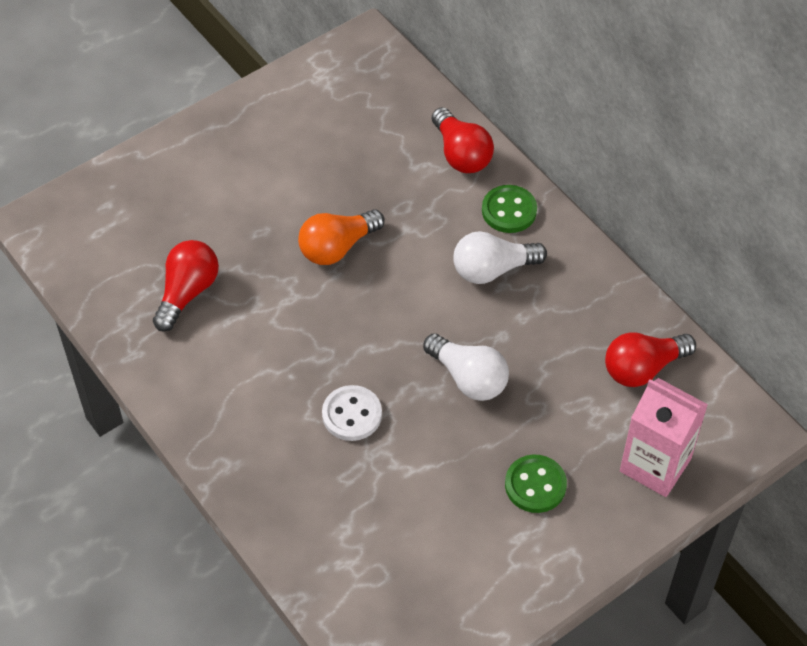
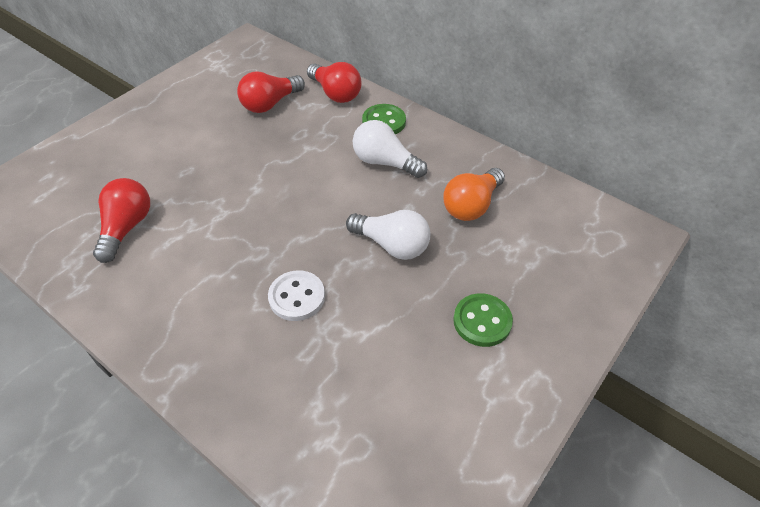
camera: 15 degrees left, 5 degrees down
orange light bulb [298,209,385,265] -> orange light bulb moved to [443,168,505,221]
white light bulb [453,231,547,284] -> white light bulb turned 60 degrees clockwise [353,120,427,178]
red light bulb [605,332,696,387] -> red light bulb moved to [237,71,305,113]
pink carton [620,378,708,497] -> none

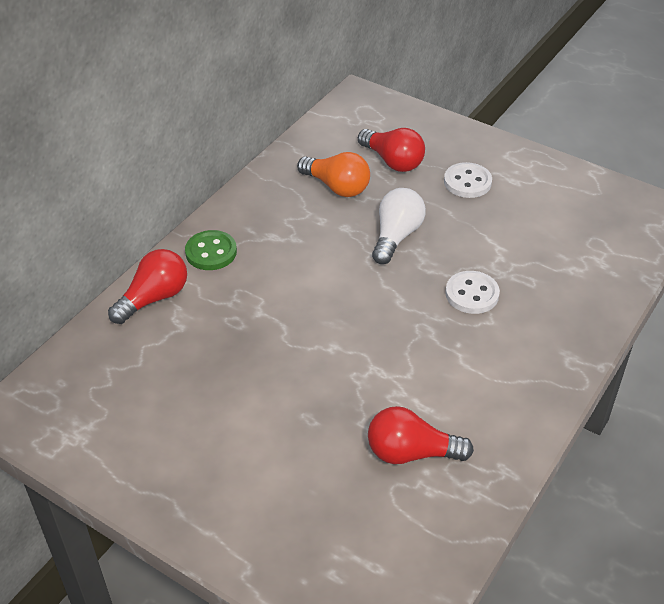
camera: 95 degrees left, 5 degrees down
red light bulb [237,71,305,113] -> red light bulb moved to [358,128,425,172]
white light bulb [353,120,427,178] -> none
green button [453,293,513,347] -> white button [444,162,492,198]

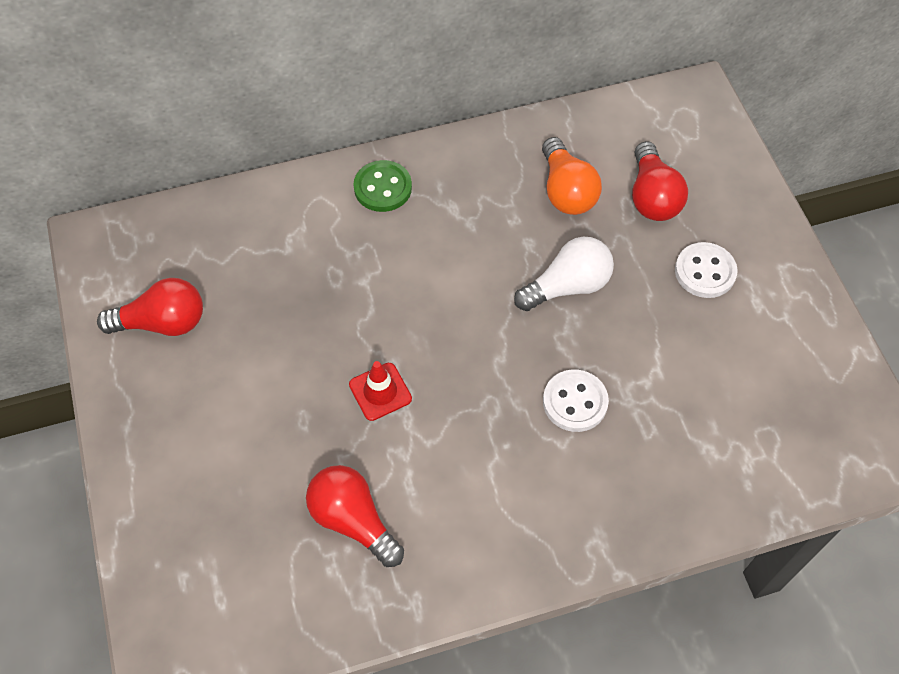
camera: 40 degrees right, 15 degrees up
red light bulb [108,249,187,324] -> red light bulb moved to [97,278,203,336]
none -> red traffic cone [349,361,412,421]

